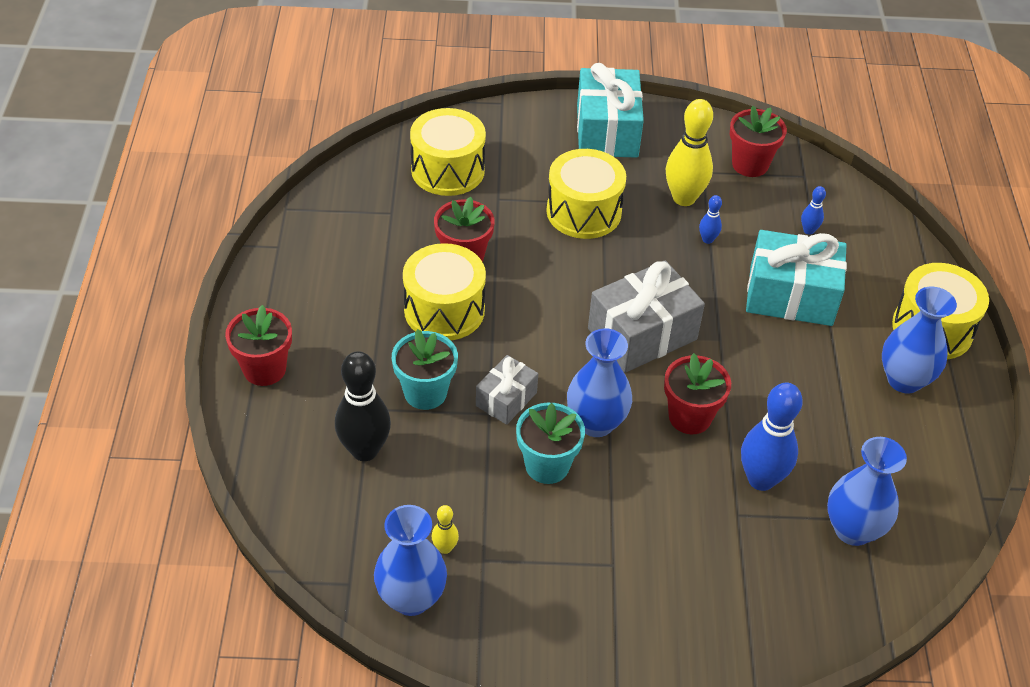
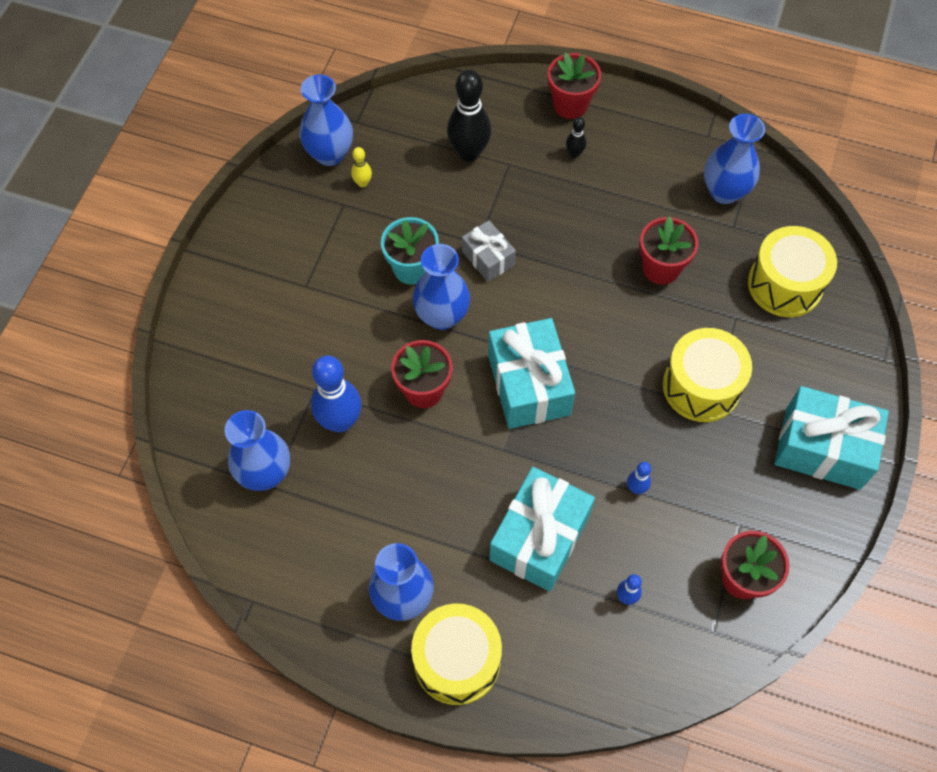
camera: 110 degrees right, 15 degrees up
turquoise flower pot [392,329,458,410] -> none
yellow drum [403,243,486,340] -> none
grey gift [588,260,705,373] -> turquoise gift [488,318,575,429]
yellow bowling pin [666,99,713,206] -> none
none -> black bowling pin [566,117,586,158]
none -> blue vase [704,114,765,204]

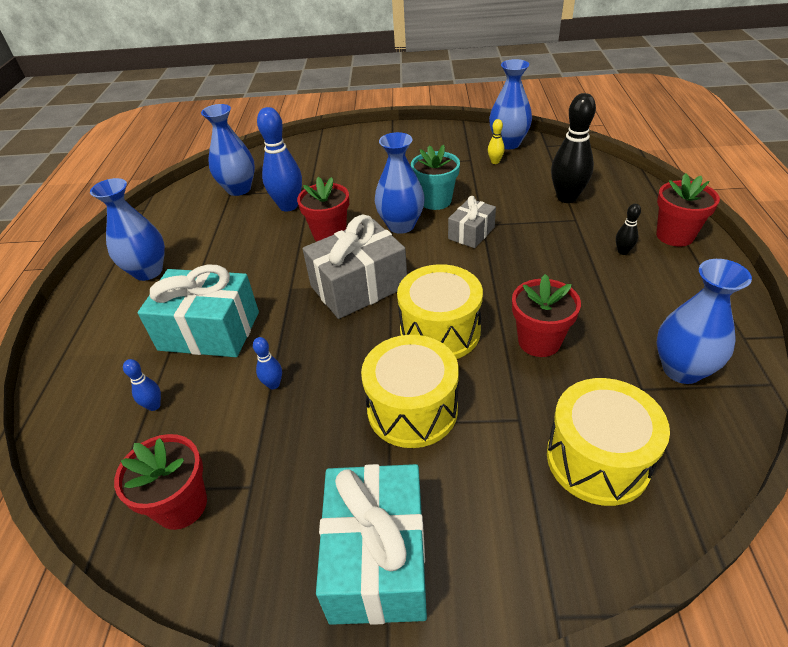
camera: 75 degrees right, 20 degrees down
yellow drum [411,603,502,705] -> yellow drum moved to [397,264,483,359]
turquoise gift [488,318,575,429] -> grey gift [303,215,407,319]

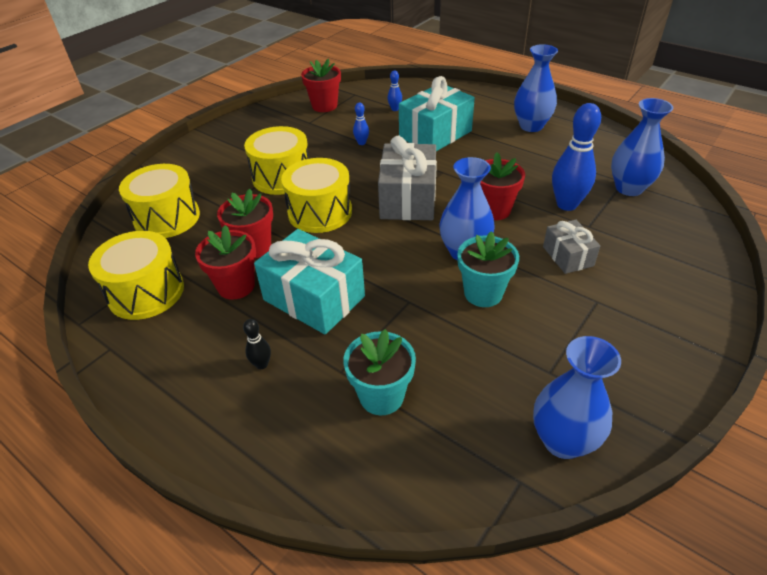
camera: 125 degrees right, 0 degrees up
turquoise gift [316,464,427,625] -> turquoise gift moved to [254,229,365,334]
grey gift [448,196,496,248] -> grey gift moved to [543,220,600,274]
yellow bowling pin [488,119,505,164] -> none
black bowling pin [551,93,596,203] -> turquoise flower pot [343,329,416,415]
red flower pot [656,173,720,247] -> red flower pot moved to [195,225,256,300]
blue vase [656,259,752,384] -> yellow drum [88,231,184,320]

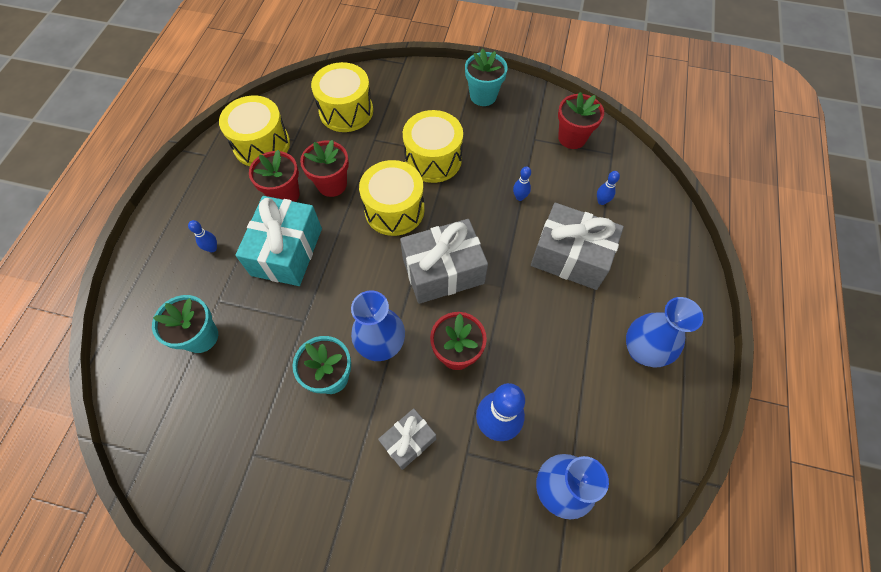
camera: 65 degrees right, 20 degrees up
black bowling pin [243,319,271,369] -> blue bowling pin [188,220,217,252]
turquoise gift [399,76,475,151] -> grey gift [531,203,624,290]
blue vase [533,336,621,459] -> none
none -> turquoise flower pot [465,48,508,106]

